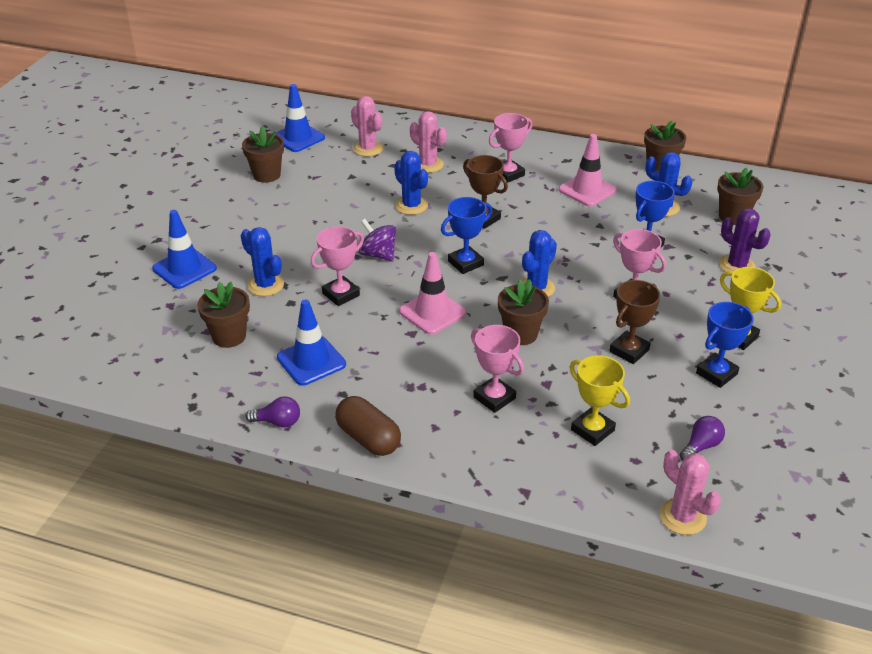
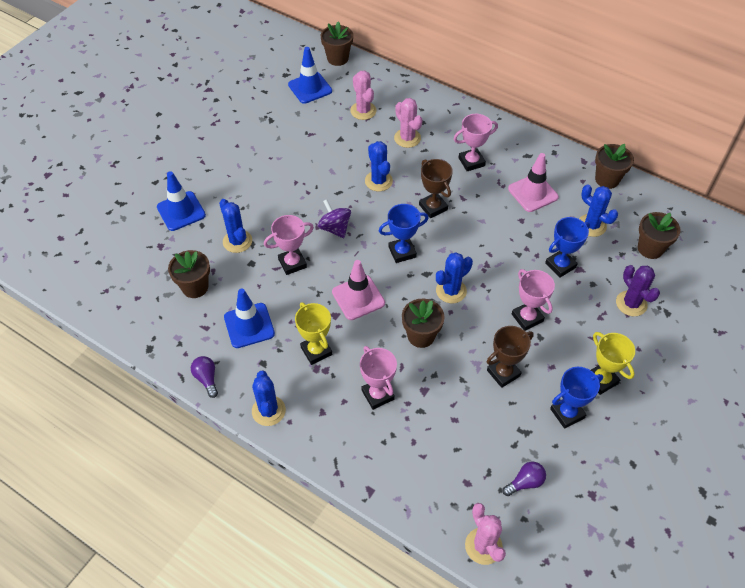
camera: 15 degrees right, 15 degrees up
brown flower pot [242,126,284,183] -> brown flower pot moved to [321,21,353,66]
purple light bulb [245,396,300,428] -> purple light bulb turned 135 degrees counterclockwise [191,356,218,398]
brown capsule [335,396,401,456] -> blue cactus [252,371,286,426]
yellow trophy [569,356,630,446] -> yellow trophy moved to [295,302,332,365]

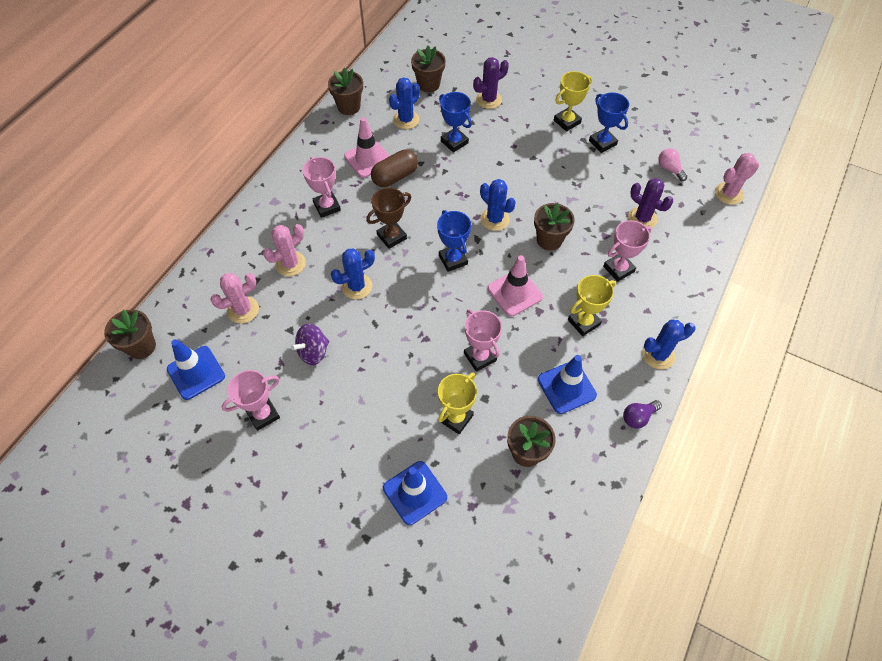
camera: 95 degrees left, 5 degrees up
blue cactus [219,199,252,253] -> yellow trophy [438,372,477,434]
purple spinning top [318,199,351,238] -> purple spinning top moved to [291,324,329,365]
brown trophy [487,326,534,388] -> none
purple light bulb [503,462,546,496] -> pink light bulb [658,148,687,181]
pink trophy [512,269,555,331] -> pink trophy moved to [222,370,280,431]
none -> brown capsule [371,149,418,187]
none -> purple cactus [628,178,673,228]

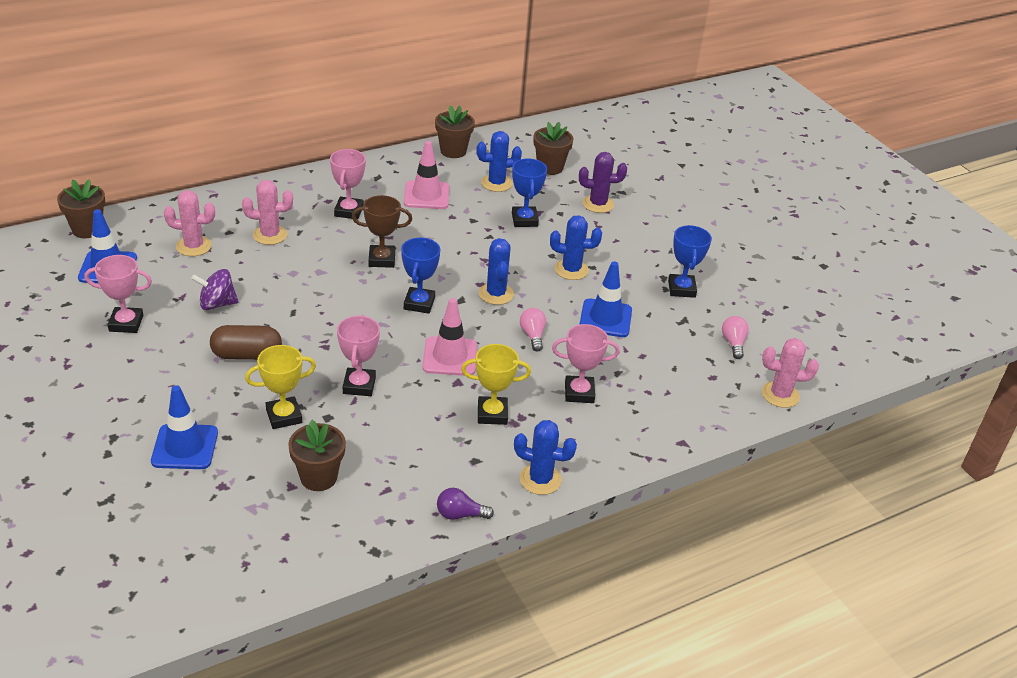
camera: 30 degrees right, 20 degrees down
blue cactus [331,249,375,300] -> blue cactus moved to [550,215,602,280]
brown capsule [371,149,418,187] -> brown capsule moved to [210,325,282,360]
brown flower pot [534,203,575,251] -> pink light bulb [520,308,546,352]
blue traffic cone [538,355,597,414] -> blue traffic cone moved to [579,261,632,337]
yellow trophy [554,71,592,132] -> none
purple cactus [628,178,673,228] -> none

